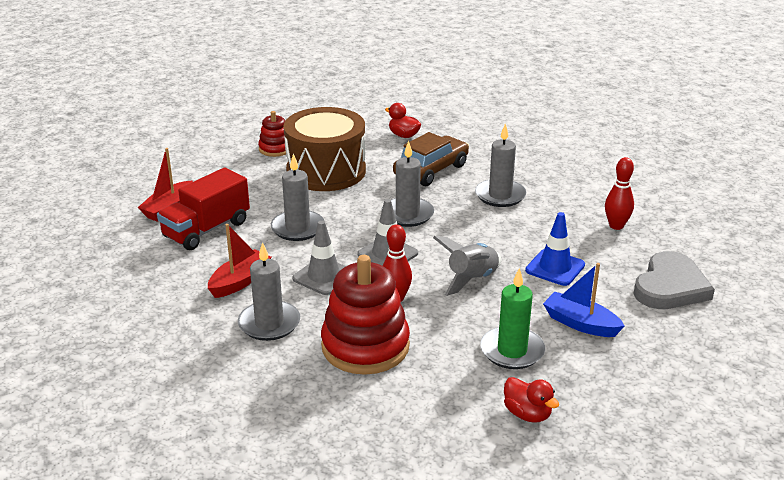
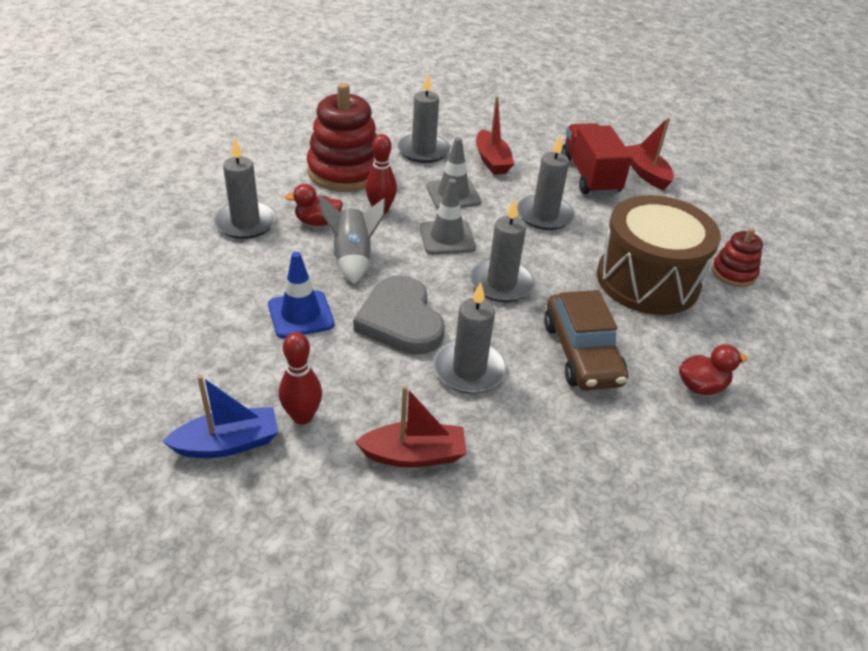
camera: 125 degrees right, 10 degrees up
green candle [480,268,545,369] -> grey candle [214,138,276,239]
red duck [504,377,559,423] -> red duck moved to [285,184,343,226]
blue boat [543,263,625,337] -> blue boat moved to [162,375,278,458]
grey heart [634,251,715,309] -> grey heart moved to [353,275,445,355]
none -> red boat [355,385,467,468]

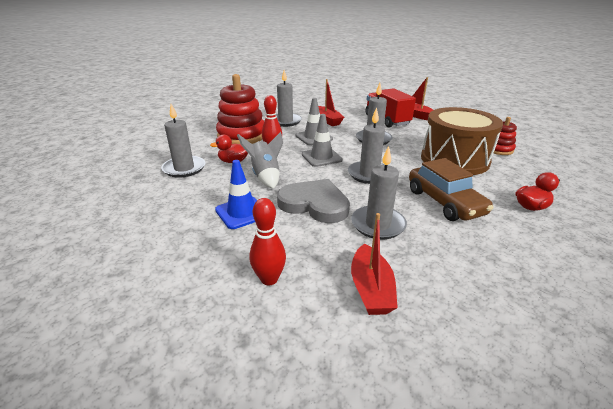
camera: 10 degrees left, 10 degrees down
blue boat [162,375,278,458] -> none
grey heart [353,275,445,355] -> grey heart turned 150 degrees clockwise [277,179,350,223]
red boat [355,385,467,468] -> red boat turned 105 degrees clockwise [351,213,398,315]

